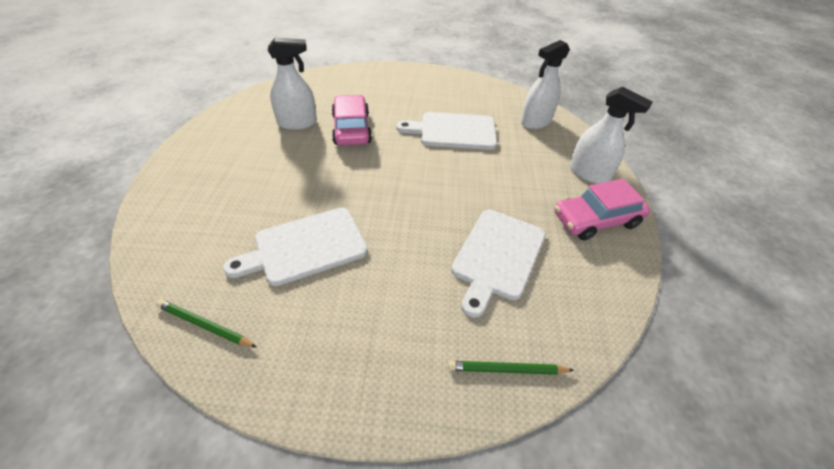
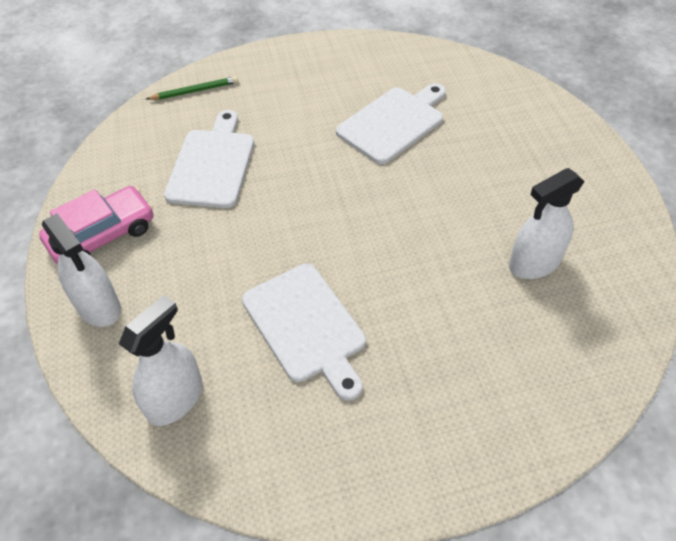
camera: 165 degrees right, 5 degrees up
green pencil [156,299,257,348] -> none
pink car [332,95,372,146] -> none
white cutting board [396,112,497,150] -> white cutting board turned 75 degrees clockwise [242,263,366,401]
white spray bottle [569,87,653,184] -> white spray bottle turned 150 degrees counterclockwise [42,213,121,327]

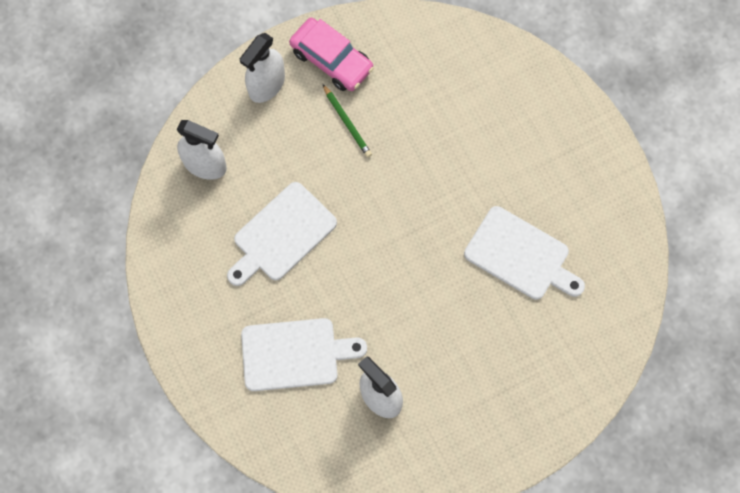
camera: 75 degrees right, 20 degrees up
green pencil [146,76,238,100] -> green pencil moved to [323,84,372,158]
white cutting board [164,110,254,208] -> white cutting board moved to [241,318,367,391]

